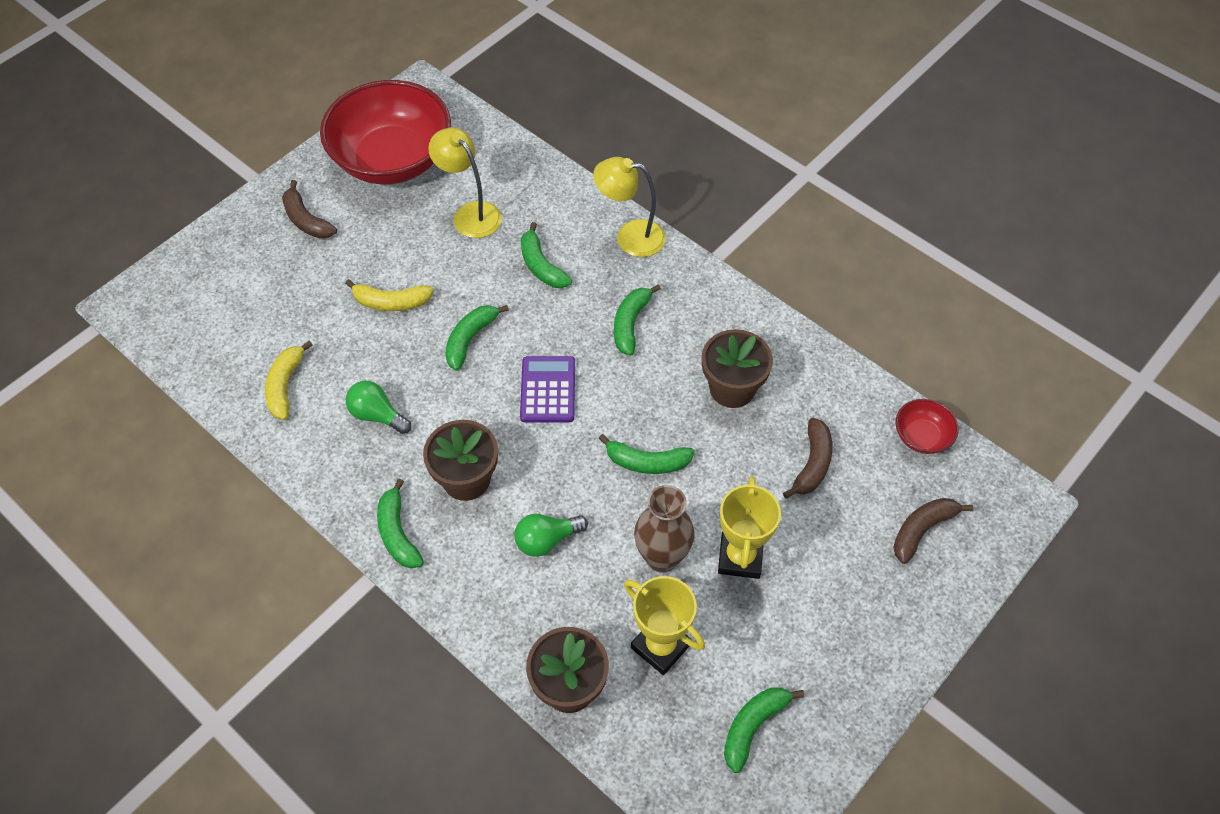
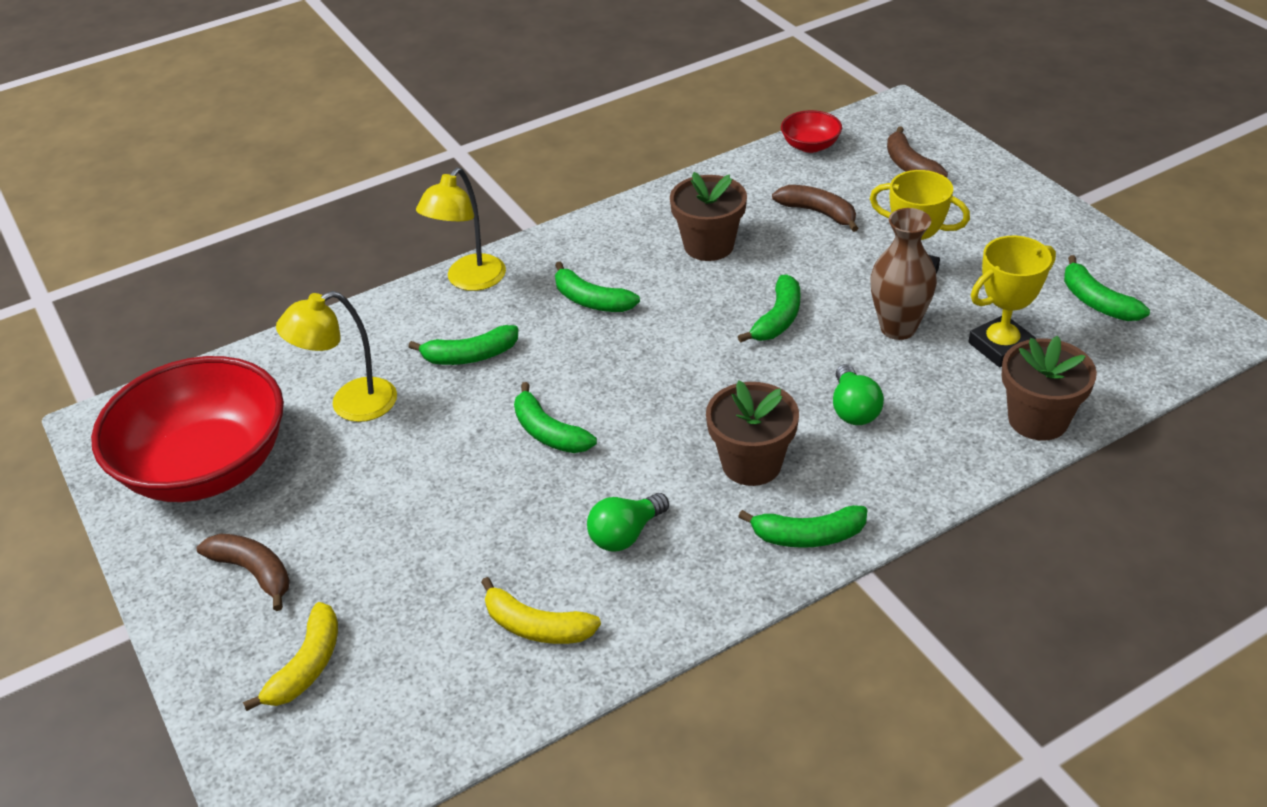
camera: 70 degrees left, 15 degrees down
brown banana [282,180,337,239] -> brown banana turned 120 degrees counterclockwise [197,534,290,611]
yellow banana [345,279,434,311] -> yellow banana moved to [243,602,338,711]
purple calculator [520,356,575,422] -> none

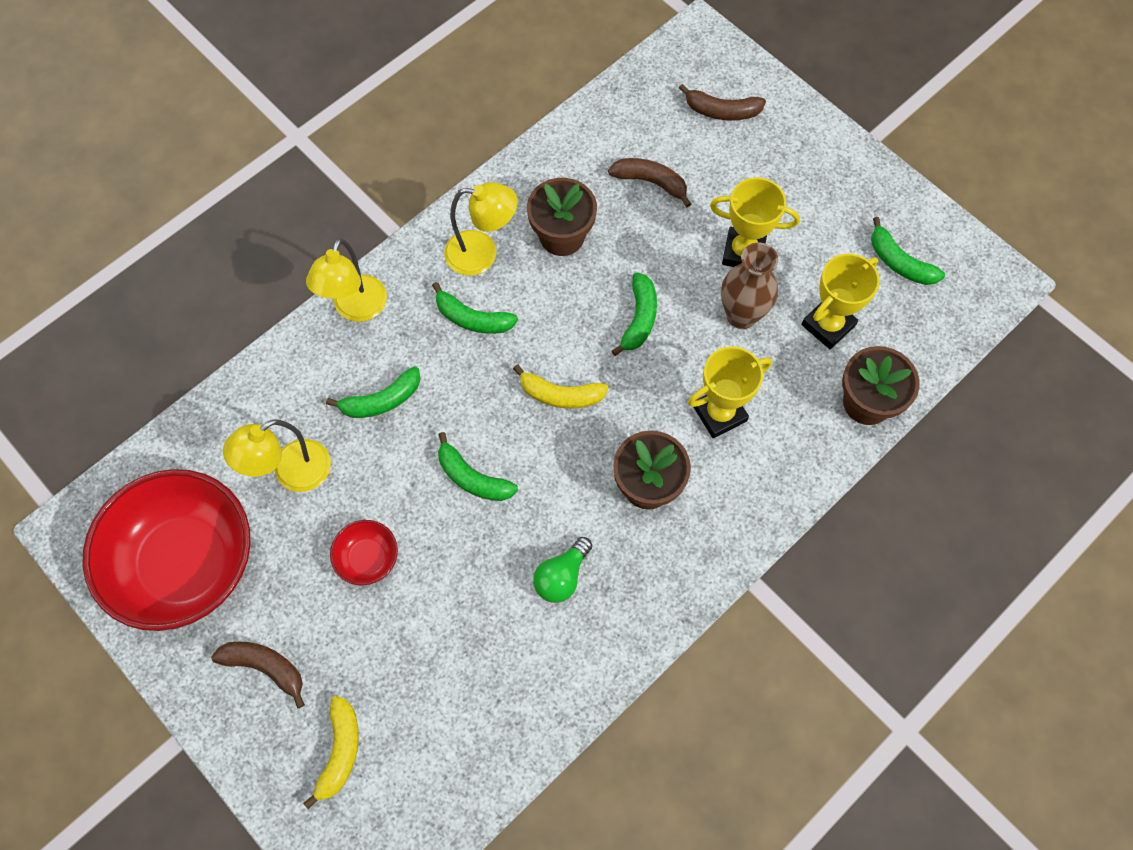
camera: 15 degrees left, 25 degrees up
yellow banana [481,577,601,644] -> yellow banana moved to [513,364,609,409]
green banana [738,505,867,548] -> none
red bowl [781,110,842,153] -> red bowl moved to [330,520,398,585]
green light bulb [833,364,884,425] -> yellow trophy [688,346,772,438]
brown banana [887,126,948,178] -> brown banana turned 45 degrees counterclockwise [679,84,766,121]
none -> yellow lamp [444,182,518,276]

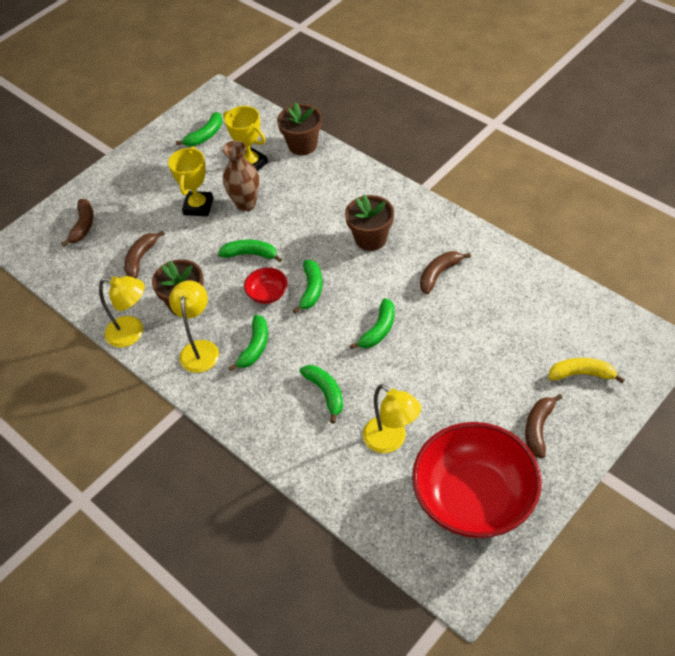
camera: 90 degrees left, 15 degrees down
yellow lamp [306,238,387,322] -> yellow lamp moved to [99,276,145,347]
red bowl [330,520,398,585] -> red bowl moved to [244,267,288,304]
yellow banana [513,364,609,409] -> green banana [293,260,322,314]
green light bulb [533,537,592,603] -> brown banana [420,251,471,294]
yellow trophy [688,346,772,438] -> none

